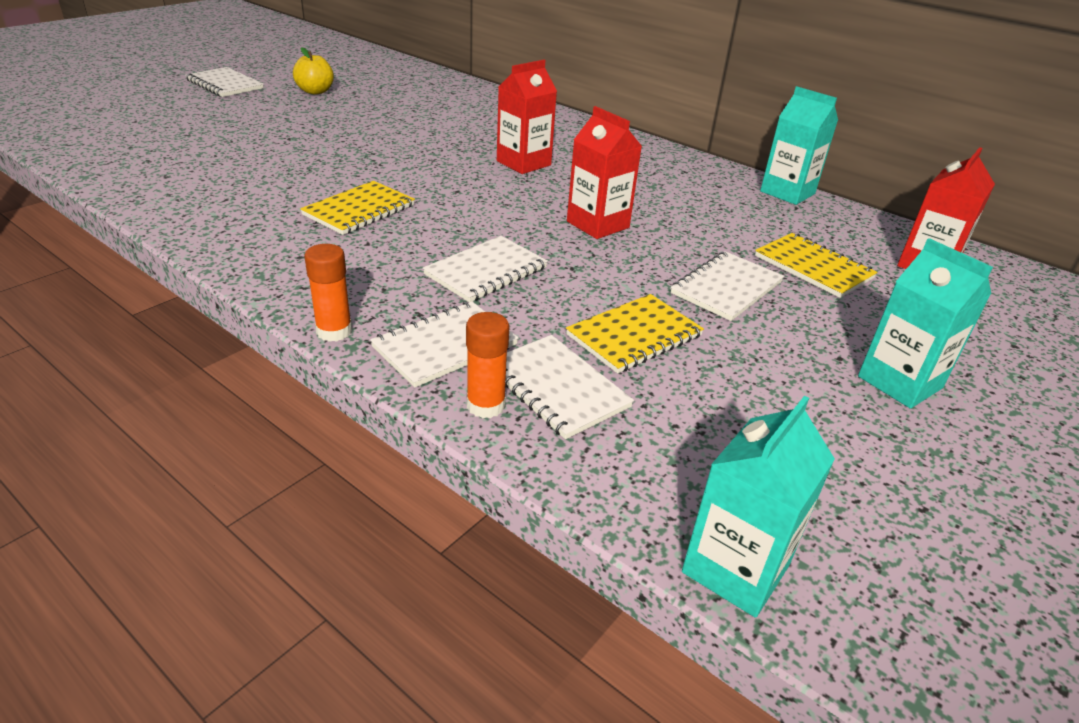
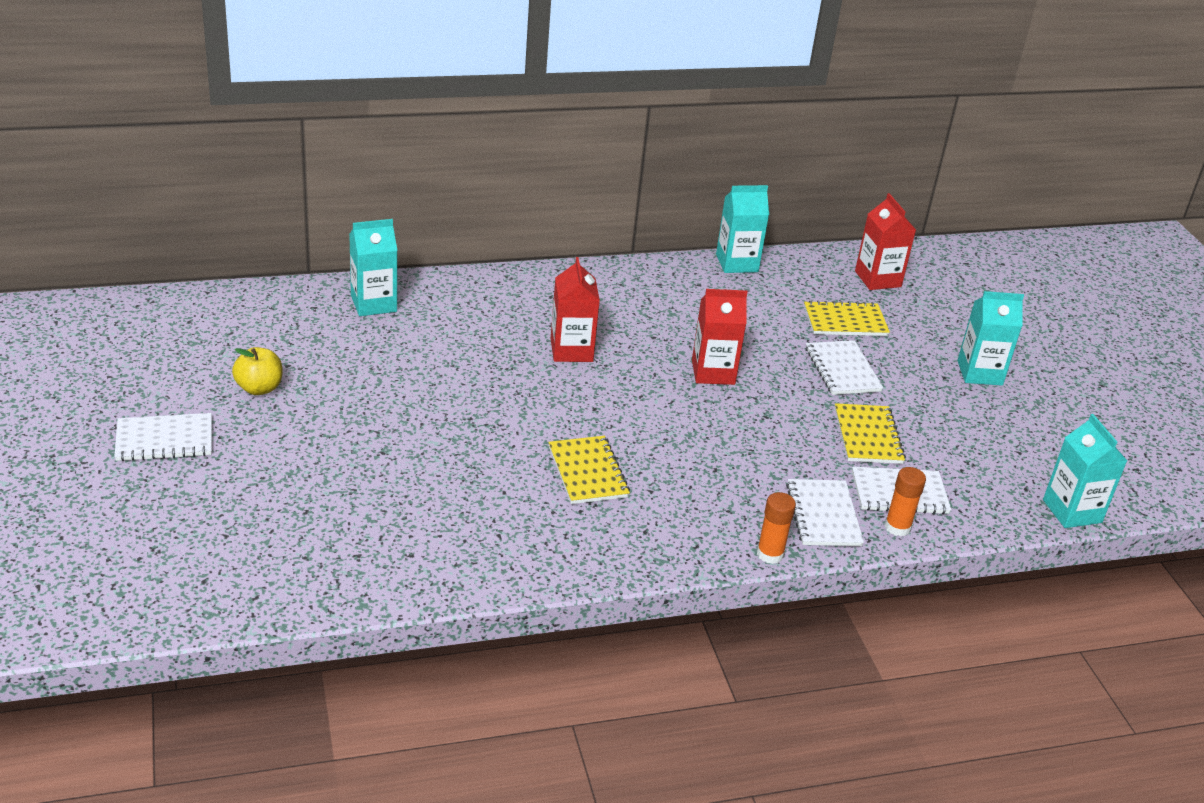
camera: 55 degrees left, 0 degrees up
white notebook [423,236,548,302] -> none
none -> turquoise carton [349,219,398,316]

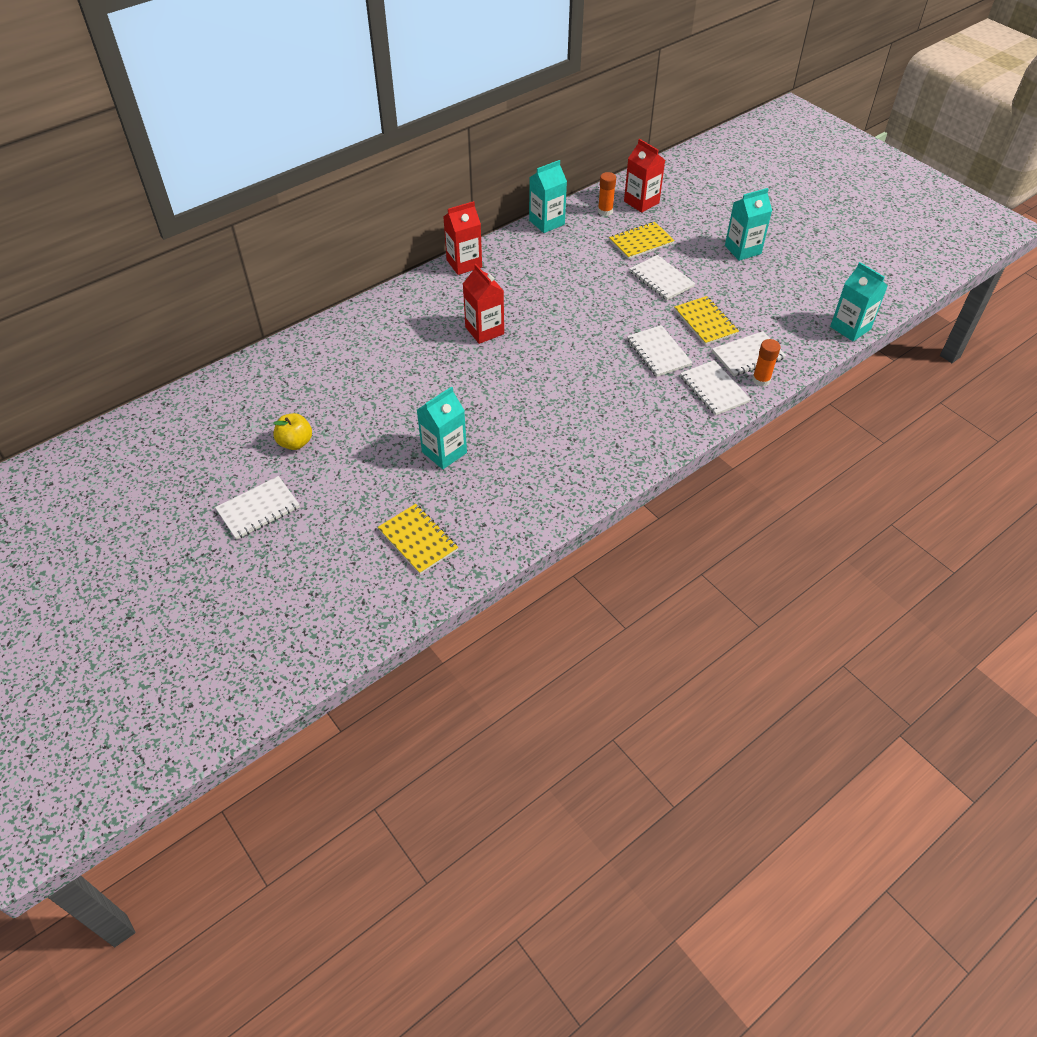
camera: 20 degrees left, 15 degrees up
turquoise carton [349,219,398,316] -> turquoise carton moved to [417,386,467,469]
yellow notebook [548,436,630,504] -> yellow notebook moved to [378,504,458,574]
red carton [692,289,747,385] -> red carton moved to [444,201,482,275]
orange glue stick [757,492,796,564] -> orange glue stick moved to [598,172,616,216]
none -> white notebook [627,325,693,377]

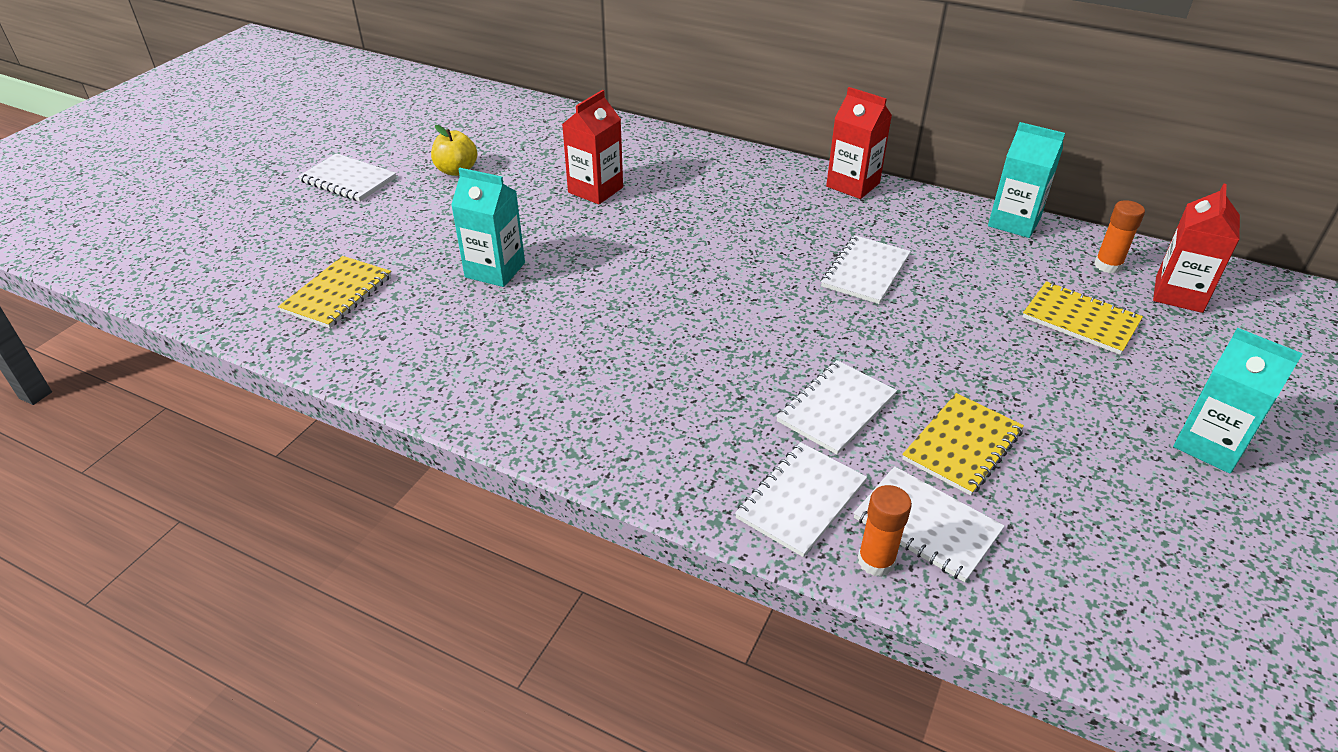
camera: 65 degrees right, 10 degrees down
red carton [463,264,504,344] -> red carton moved to [562,90,623,204]
white notebook [630,255,695,300] -> white notebook moved to [821,235,911,304]
turquoise carton [830,262,888,341] -> none

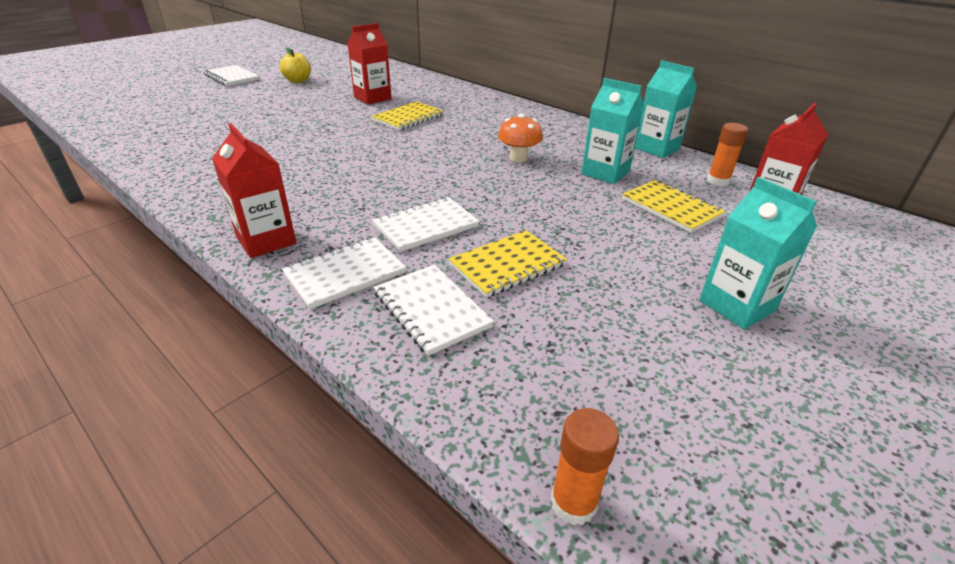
camera: 15 degrees right, 5 degrees down
yellow notebook [278,256,391,328] -> yellow notebook moved to [371,101,444,130]
turquoise carton [451,168,525,287] -> turquoise carton moved to [581,78,644,184]
white notebook [821,235,911,304] -> orange mushroom [498,114,543,162]
red carton [826,87,892,199] -> red carton moved to [212,123,296,258]
orange glue stick [858,485,912,577] -> orange glue stick moved to [550,408,619,525]

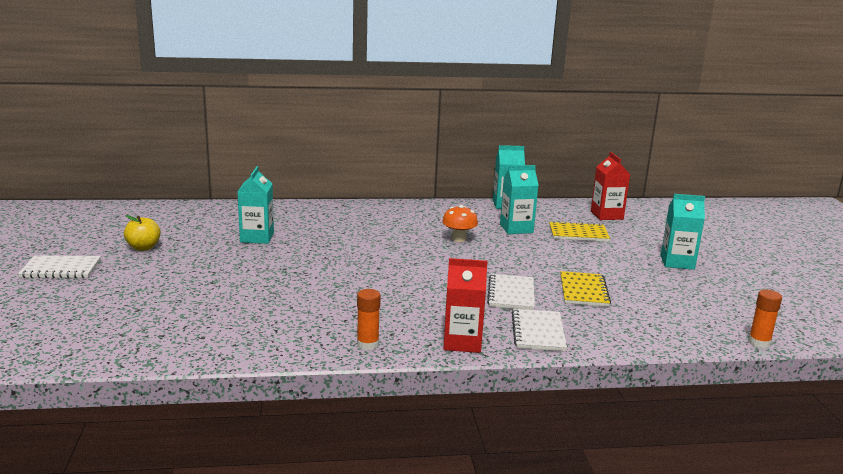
camera: 50 degrees left, 15 degrees down
red carton [348,23,391,104] -> turquoise carton [237,166,274,244]
yellow notebook [371,101,444,130] -> none
white notebook [374,265,494,356] -> none
orange glue stick [707,123,748,186] -> orange glue stick moved to [357,289,380,350]

